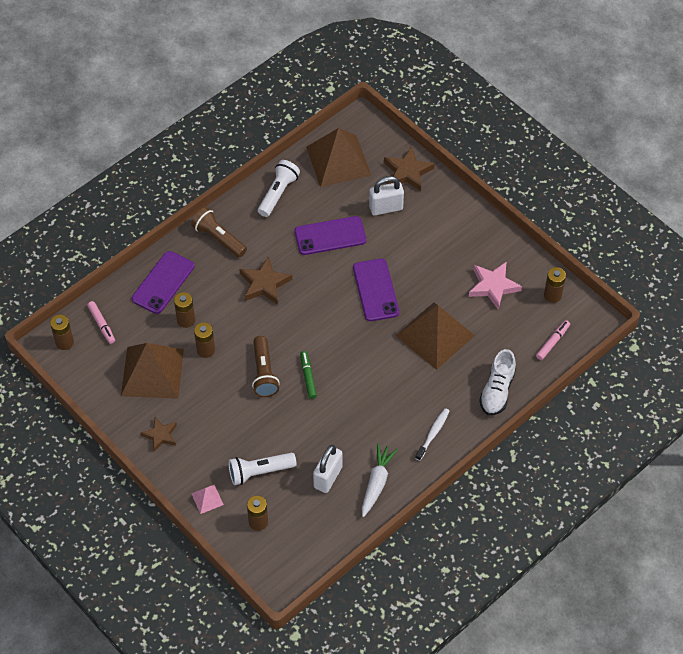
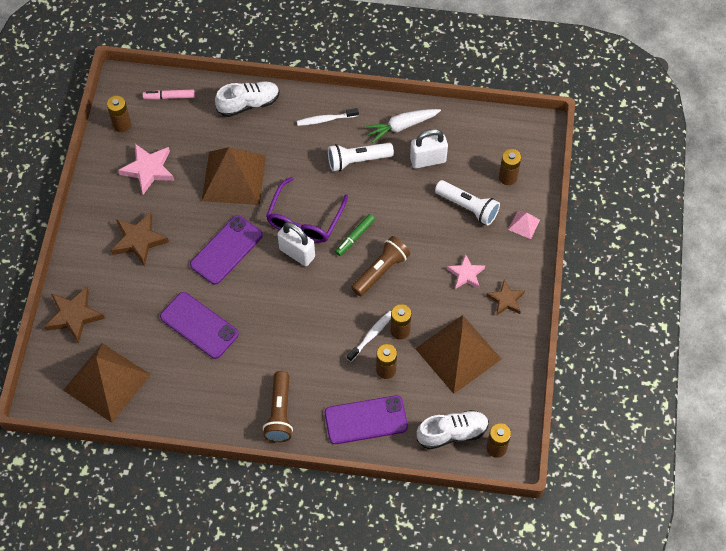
camera: 130 degrees left, 5 degrees up
pink marker [87,301,115,344] -> white shoe [417,410,489,450]
brown star [239,256,292,305] -> brown star moved to [111,212,169,266]
white flashlight [258,160,300,217] -> white flashlight moved to [328,143,394,171]
white padlock [369,176,404,215] -> white padlock moved to [277,222,315,266]
none -> purple glasses [266,177,348,243]
none -> white toothbrush [347,311,391,362]
none -> pink star [447,254,485,289]

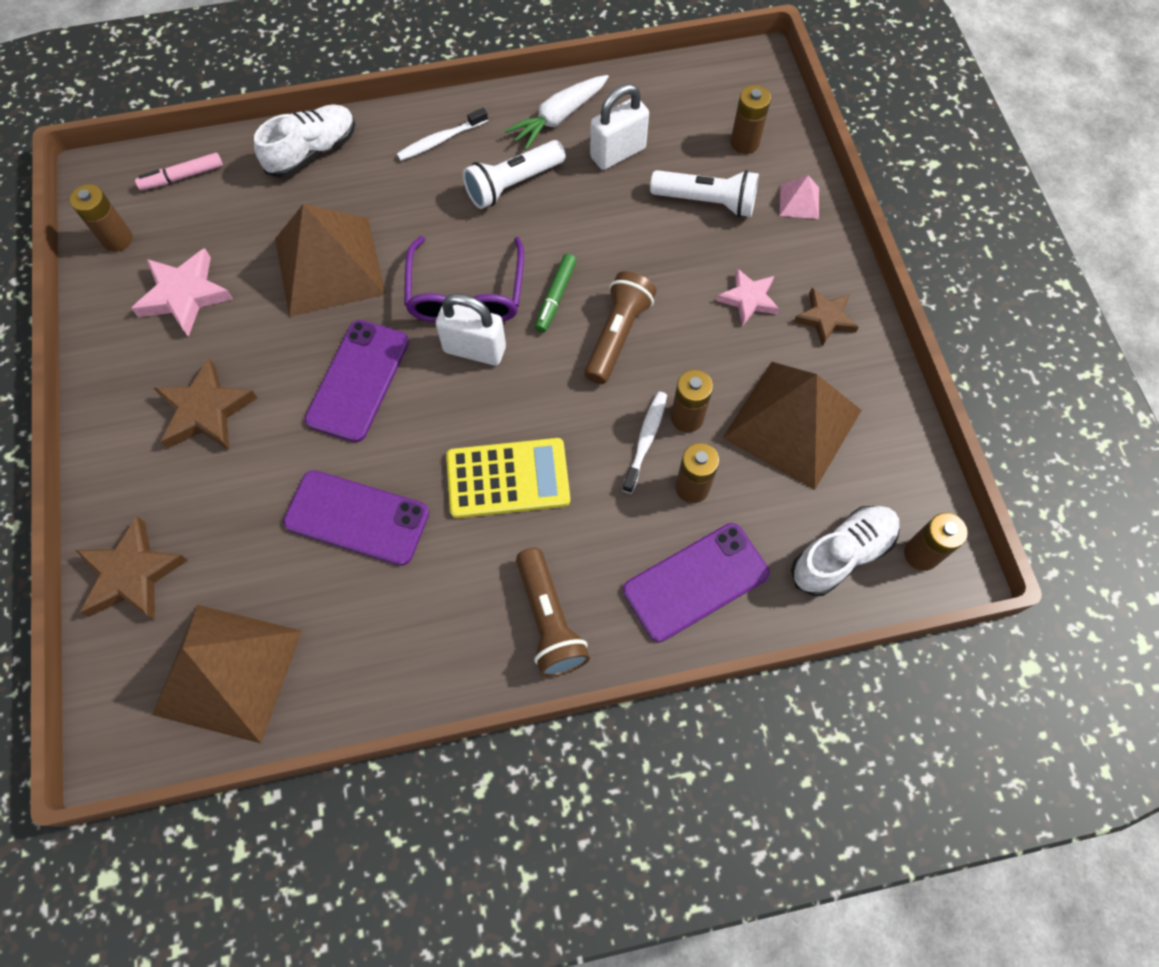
camera: 20 degrees left, 5 degrees up
none -> yellow calculator [446,438,570,518]

